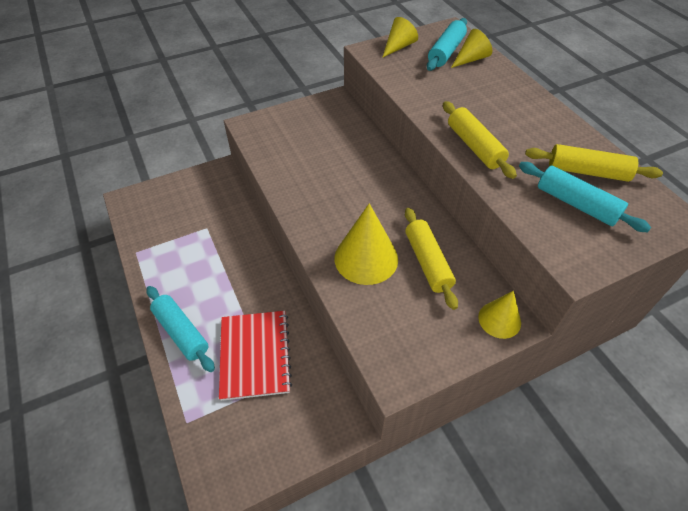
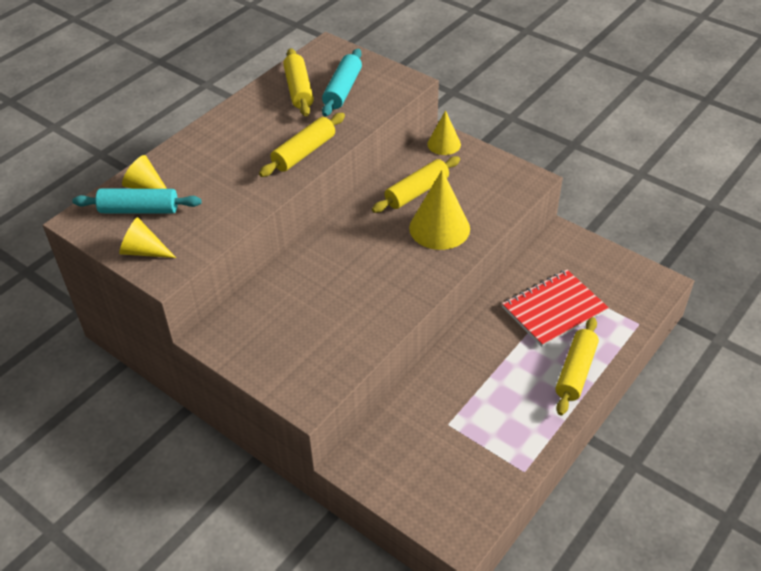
camera: 115 degrees left, 5 degrees down
turquoise rolling pin [146,286,215,372] -> yellow rolling pin [556,317,599,415]

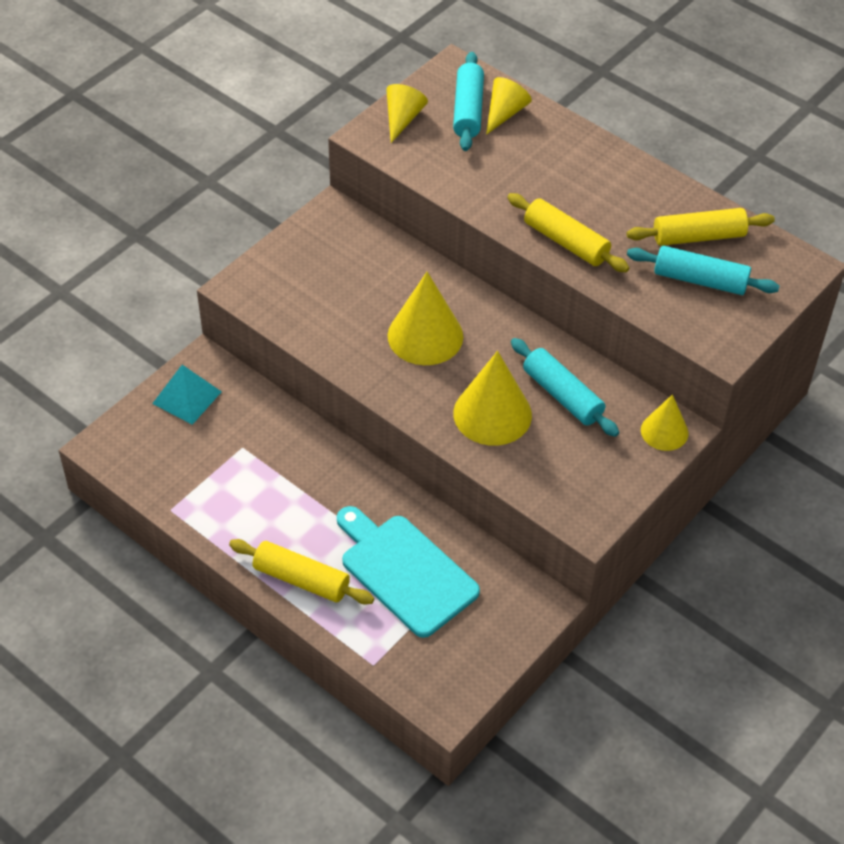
camera: 90 degrees right, 5 degrees up
yellow rolling pin [372,156,460,213] -> turquoise rolling pin [511,338,619,437]
red notebook [502,270,609,347] -> turquoise cutting board [337,506,480,638]
none -> turquoise pyramid [152,365,222,425]
none -> yellow cone [388,272,463,365]

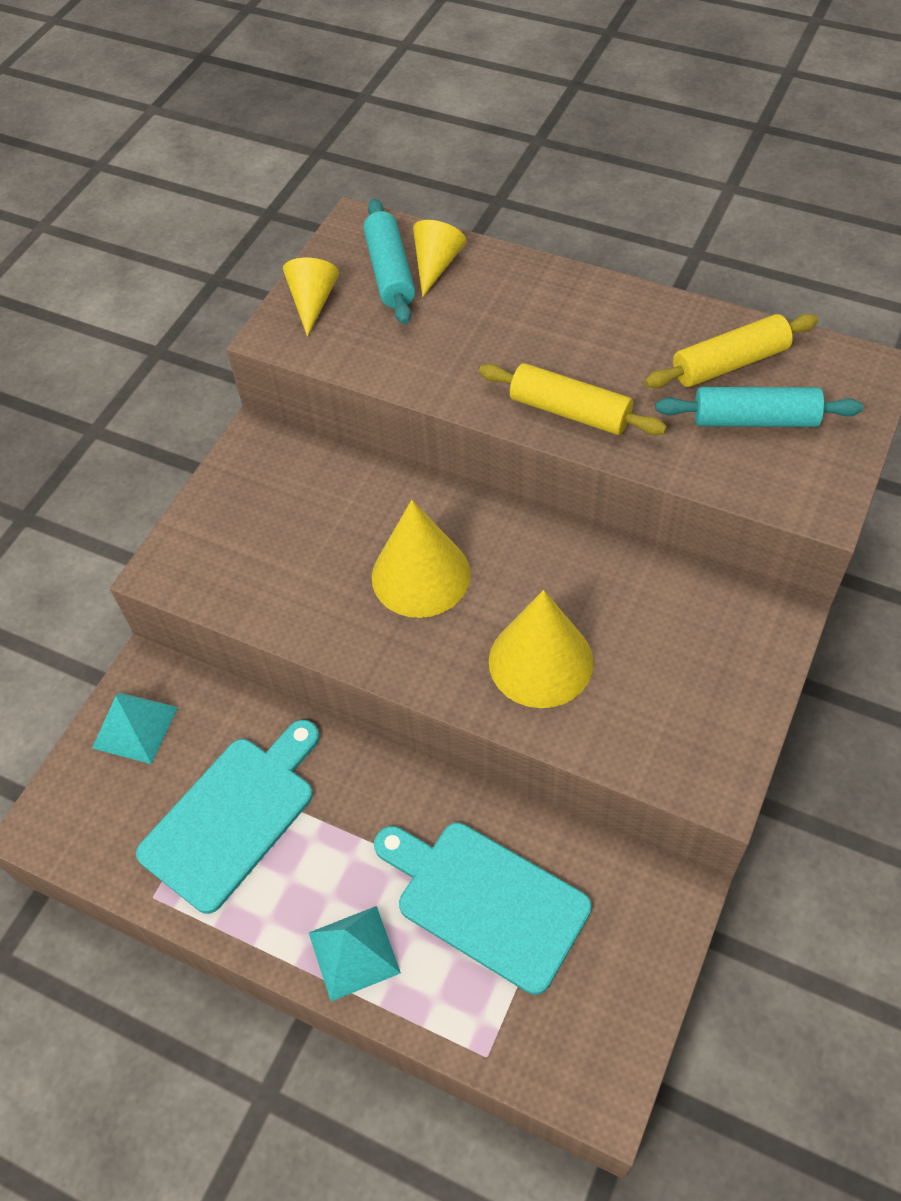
camera: 10 degrees left, 5 degrees up
yellow rolling pin [229,539,374,604] -> turquoise pyramid [309,906,401,1001]
turquoise rolling pin [511,338,619,437] -> none
yellow cone [641,394,688,451] -> none
none -> turquoise cutting board [136,720,320,914]

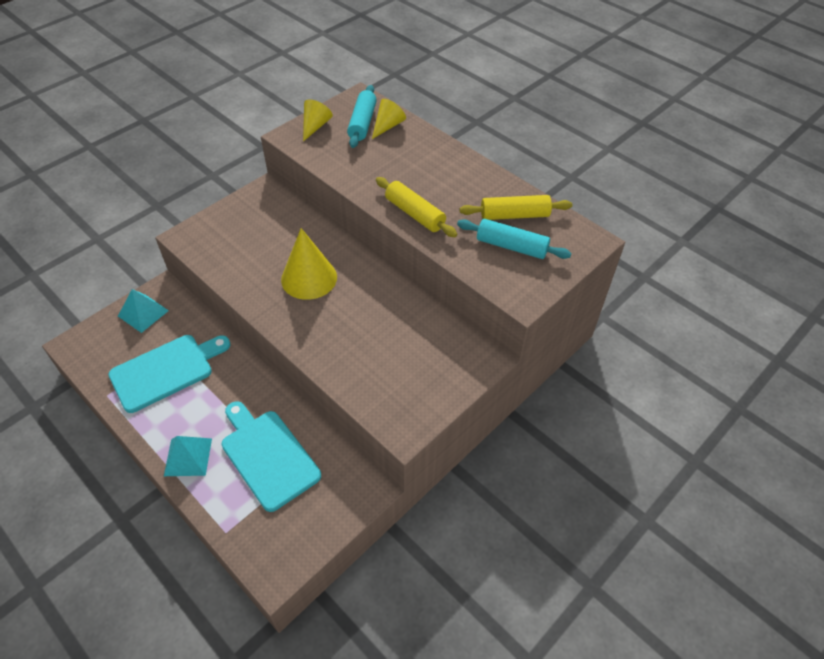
camera: 15 degrees right, 5 degrees down
yellow cone [489,590,594,708] -> none

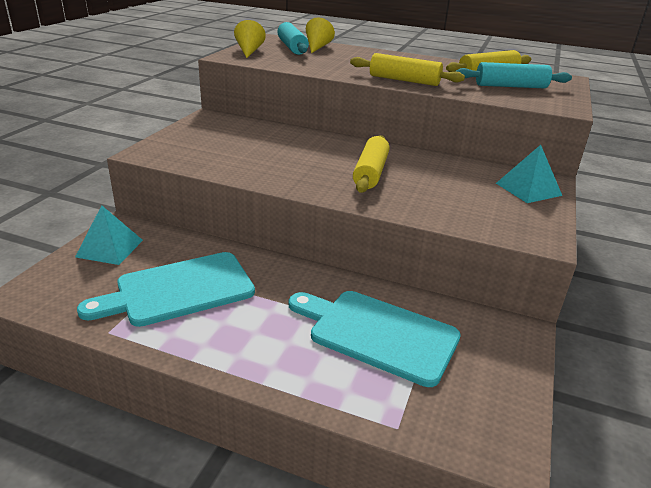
camera: 25 degrees left, 20 degrees down
turquoise cutting board [108,335,231,413] -> turquoise cutting board turned 150 degrees counterclockwise [77,252,255,327]
turquoise pyramid [164,436,212,476] -> turquoise pyramid moved to [496,145,562,203]
yellow cone [281,228,337,300] -> none
none -> yellow rolling pin [353,135,389,193]

